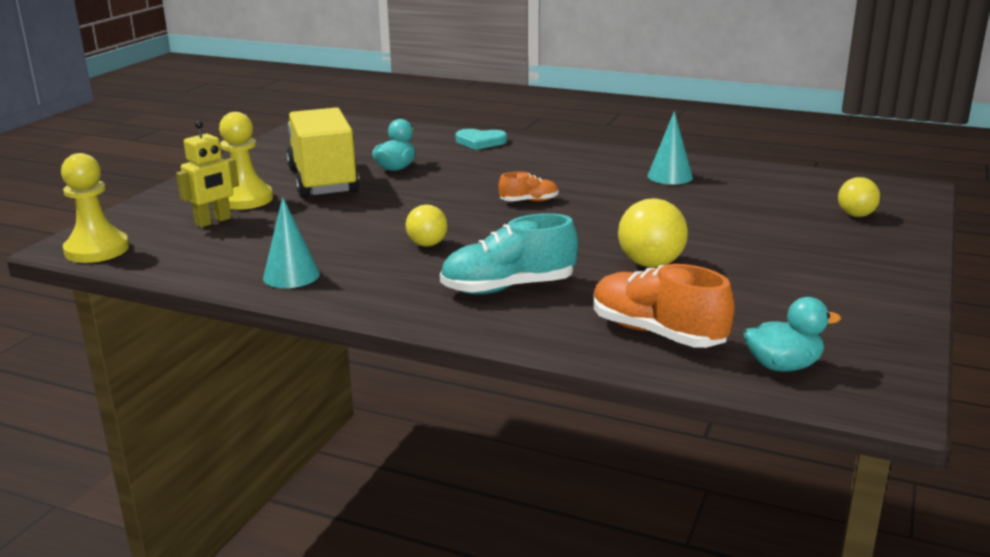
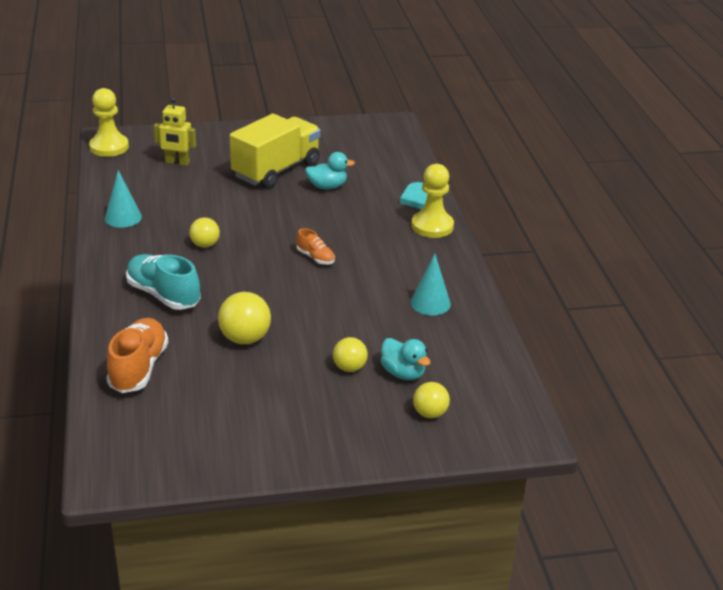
camera: 55 degrees right, 10 degrees up
yellow pawn [219,112,273,210] -> yellow pawn moved to [411,164,454,238]
turquoise duck [744,297,841,372] -> turquoise duck moved to [380,338,431,380]
none -> yellow ball [333,337,368,372]

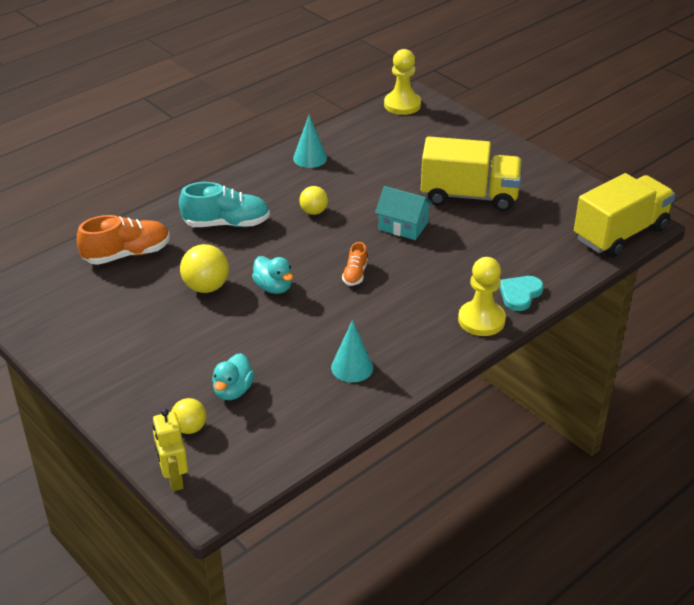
camera: 60 degrees right, 5 degrees up
turquoise shoe [126,254,201,310] -> turquoise shoe turned 75 degrees clockwise [179,182,270,227]
yellow robot [154,97,196,166] -> yellow robot moved to [153,409,188,491]
turquoise duck [305,152,355,189] -> turquoise duck moved to [252,256,293,294]
yellow ball [333,337,368,372] -> none
none -> turquoise house [375,186,433,240]
none -> yellow truck [574,173,675,257]

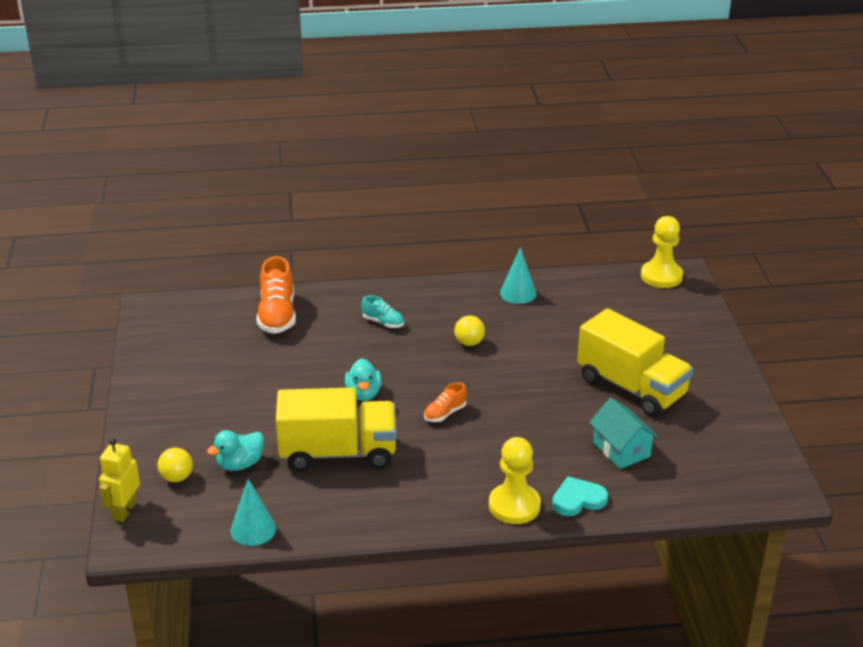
camera: 35 degrees right, 5 degrees down
orange shoe [77,215,170,265] -> orange shoe turned 75 degrees clockwise [256,256,296,334]
turquoise shoe [179,182,270,227] -> turquoise shoe [361,296,404,328], size x0.53
yellow ball [180,244,229,293] -> none
turquoise cone [331,320,373,382] -> turquoise cone moved to [231,479,276,546]
turquoise house [375,186,433,240] -> turquoise house moved to [589,398,659,469]
yellow truck [574,173,675,257] -> yellow truck moved to [276,387,397,471]

